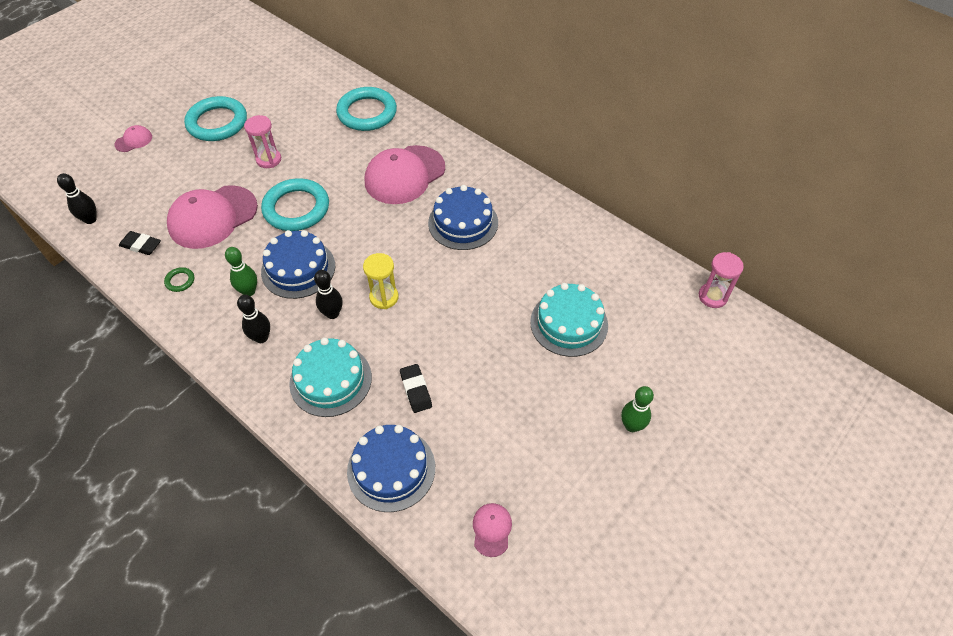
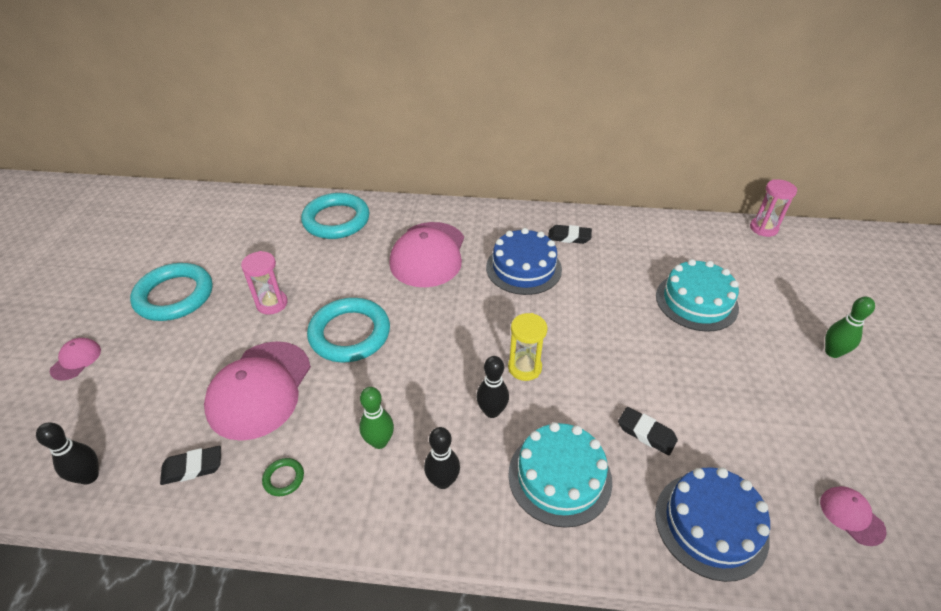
camera: 35 degrees left, 10 degrees down
blue cake [261,230,335,299] -> none
none -> black eraser [548,225,592,244]

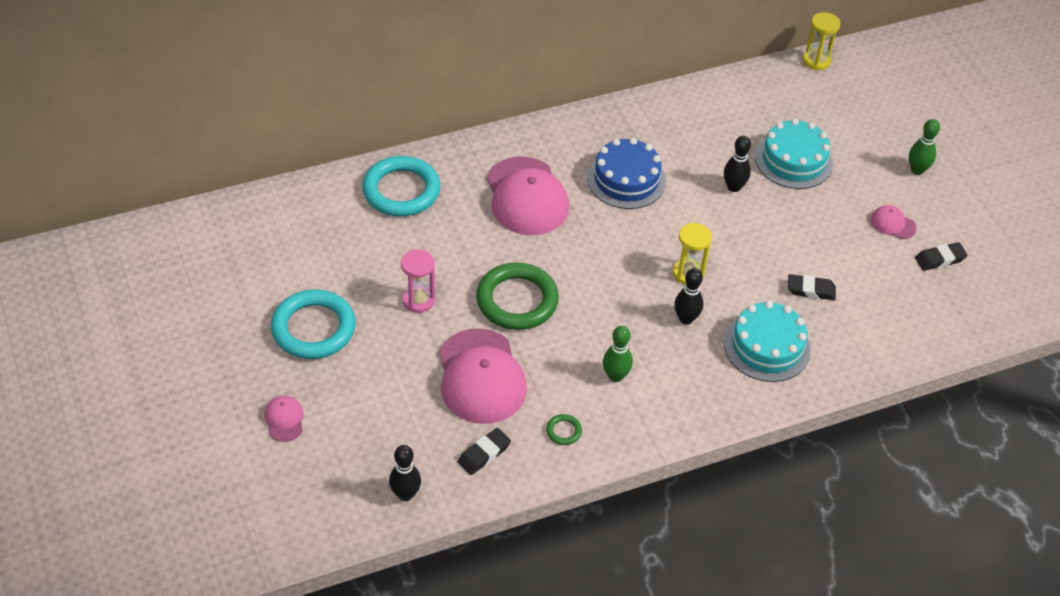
camera: 30 degrees left, 5 degrees up
turquoise ring [307,298,390,363] -> green ring [476,263,559,330]
black bowling pin [424,427,460,489] -> black bowling pin moved to [724,136,751,192]
black eraser [548,225,592,244] -> black eraser moved to [915,242,968,271]
blue cake [655,467,770,582] -> none
pink hourglass [750,179,797,237] -> yellow hourglass [803,12,841,70]
pink cap [820,486,887,546] -> pink cap moved to [871,205,917,239]

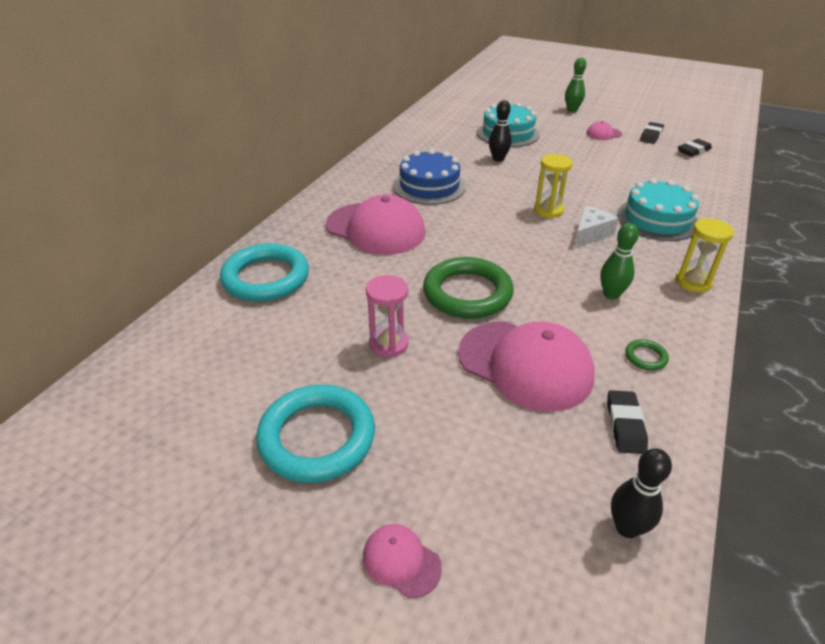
camera: 40 degrees left, 10 degrees down
black bowling pin [674,268,703,325] -> white cheese [574,205,619,248]
black eraser [788,274,836,300] -> black eraser moved to [678,139,712,157]
yellow hourglass [803,12,841,70] -> yellow hourglass moved to [675,218,734,292]

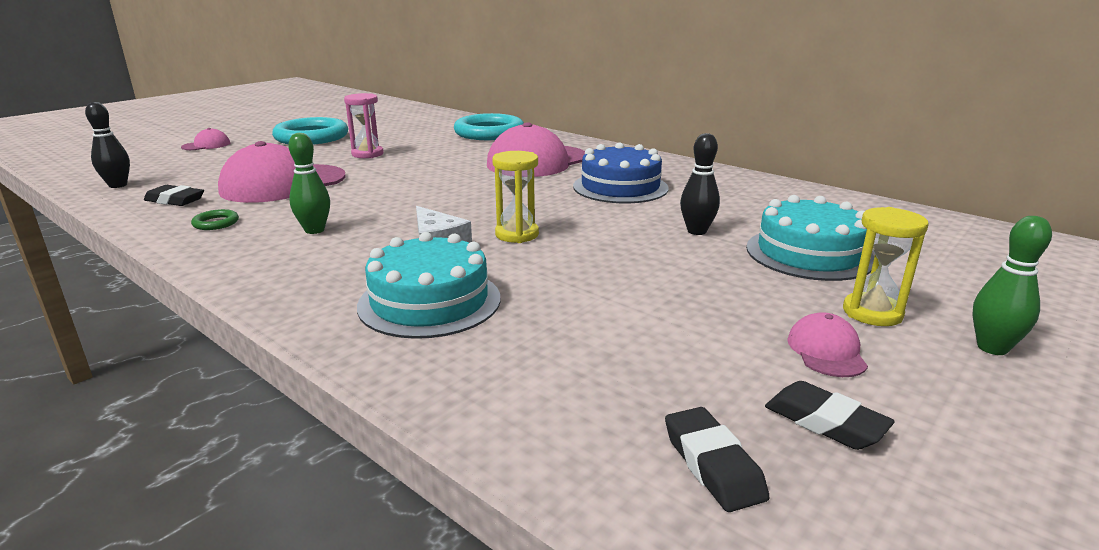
camera: 105 degrees right, 15 degrees down
green ring [423,257,514,319] -> none
yellow hourglass [675,218,734,292] -> yellow hourglass moved to [843,207,929,326]

